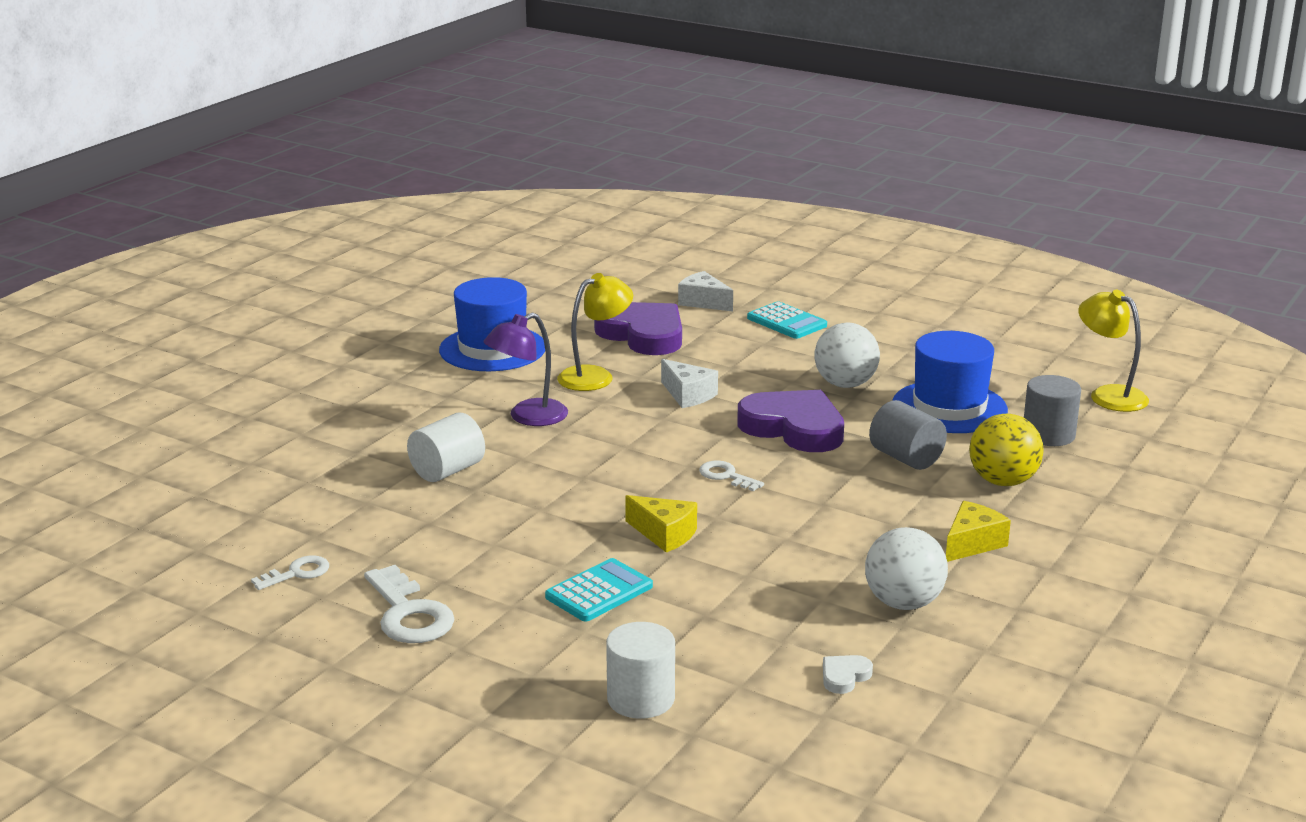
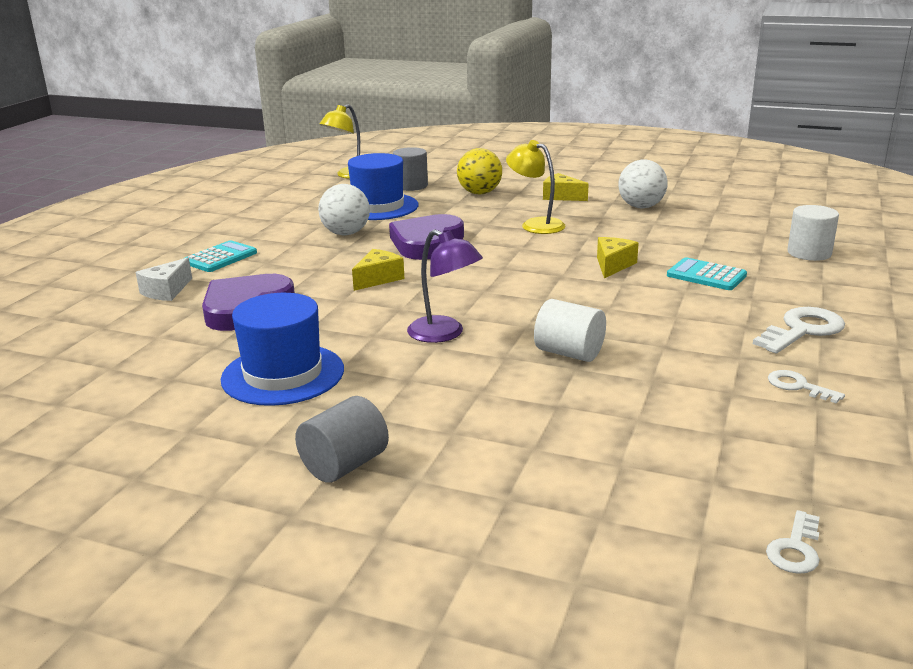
camera: 100 degrees left, 0 degrees up
yellow lamp [557,273,633,391] -> yellow lamp moved to [506,140,565,234]
white cheese [661,359,718,408] -> yellow cheese [352,249,404,291]
white key [699,460,764,491] -> white key moved to [766,510,820,574]
white heart [823,655,873,694] -> none
grey cylinder [869,400,947,470] -> grey cylinder moved to [295,396,389,483]

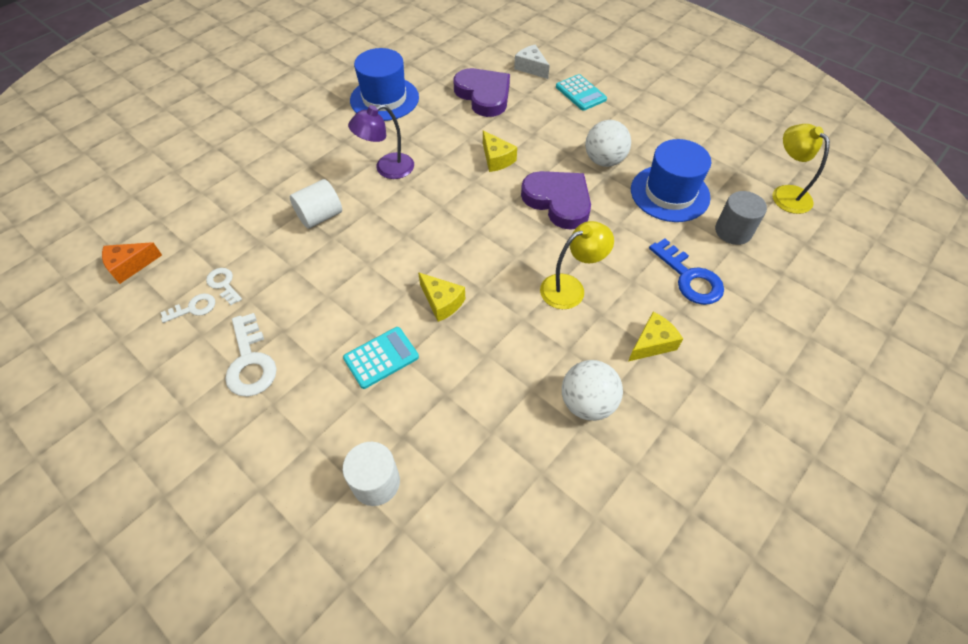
camera: 110 degrees right, 30 degrees up
grey cylinder [295,396,389,483] -> none
yellow ball [457,148,502,194] -> blue key [649,239,724,305]
white key [766,510,820,574] -> white key moved to [206,268,242,305]
none -> orange cheese [102,242,162,284]

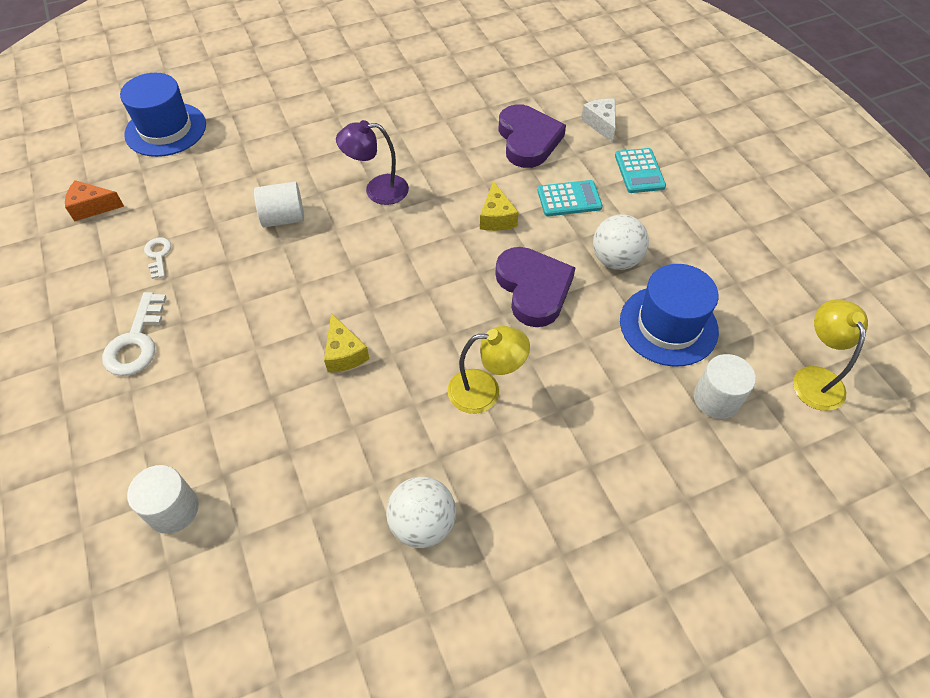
camera: 25 degrees right, 0 degrees up
white key [161,293,215,323] -> none
turquoise calculator [343,327,419,389] -> turquoise calculator moved to [537,180,603,216]
blue hat [350,48,419,121] -> blue hat moved to [120,73,206,157]
yellow cheese [628,312,683,362] -> none
blue key [649,239,724,305] -> none
grey cylinder [715,191,767,245] -> white cylinder [694,354,756,419]

